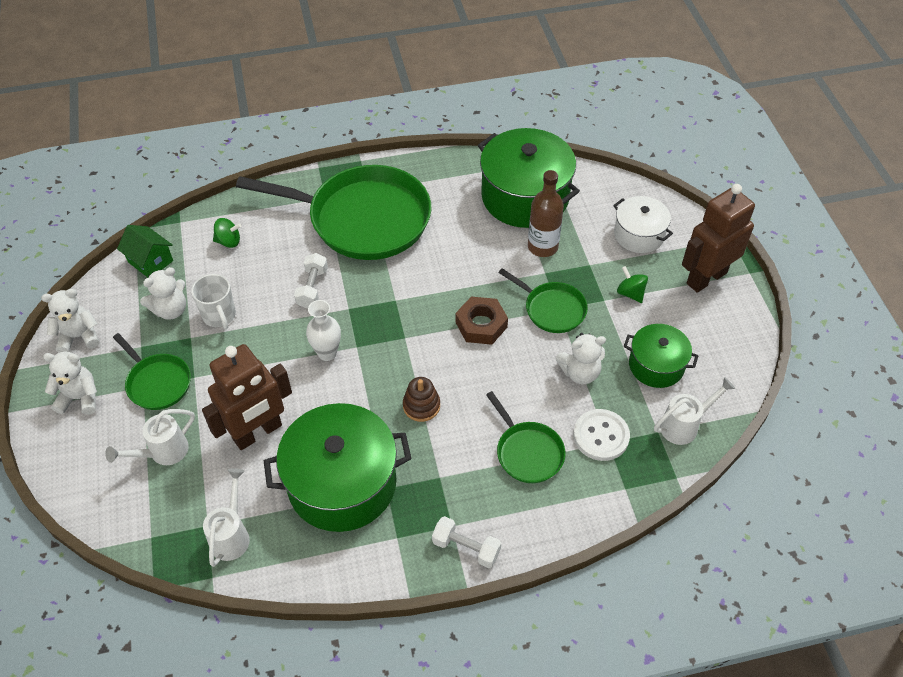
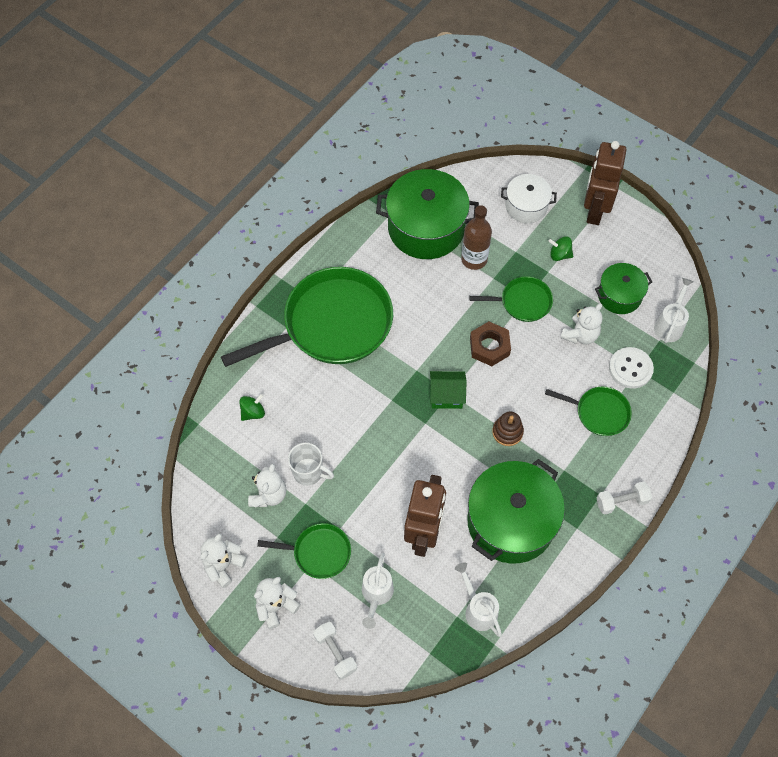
camera: 40 degrees left, 10 degrees up
green house [117,225,173,278] -> green house moved to [430,371,467,409]
white dumbbell [294,253,328,308] -> white dumbbell moved to [313,622,357,680]
white vase [306,300,341,361] -> none

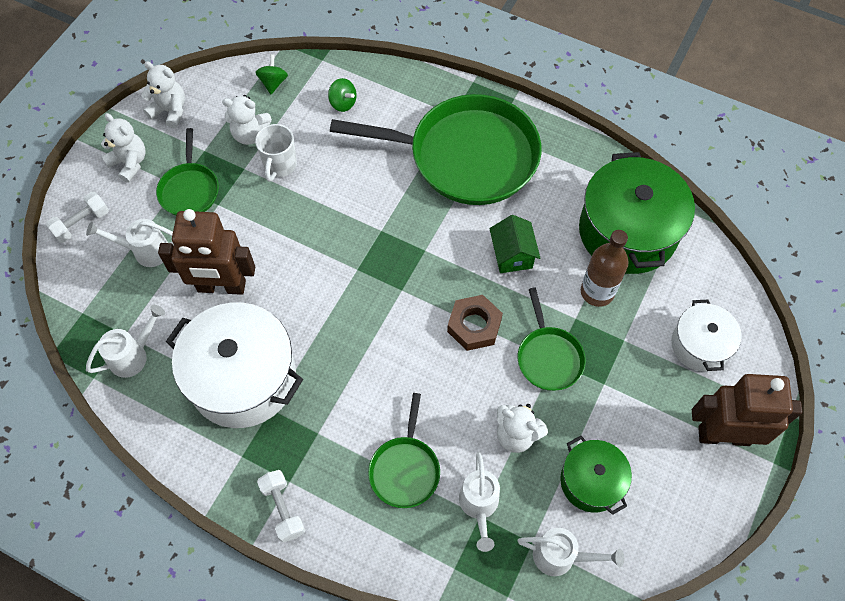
camera: 80 degrees right, 0 degrees up
green pan [221,267,393,367] -> green pan turned 45 degrees counterclockwise [330,94,541,205]
green house [430,371,467,409] -> green house moved to [489,215,540,273]
green pot [467,459,565,564] -> white pot [166,302,303,428]
brown stacking toy [492,412,524,446] -> none
green spinning top [549,236,573,261] -> green spinning top moved to [255,54,288,94]
white button [609,347,654,389] -> white watering can [459,452,500,552]

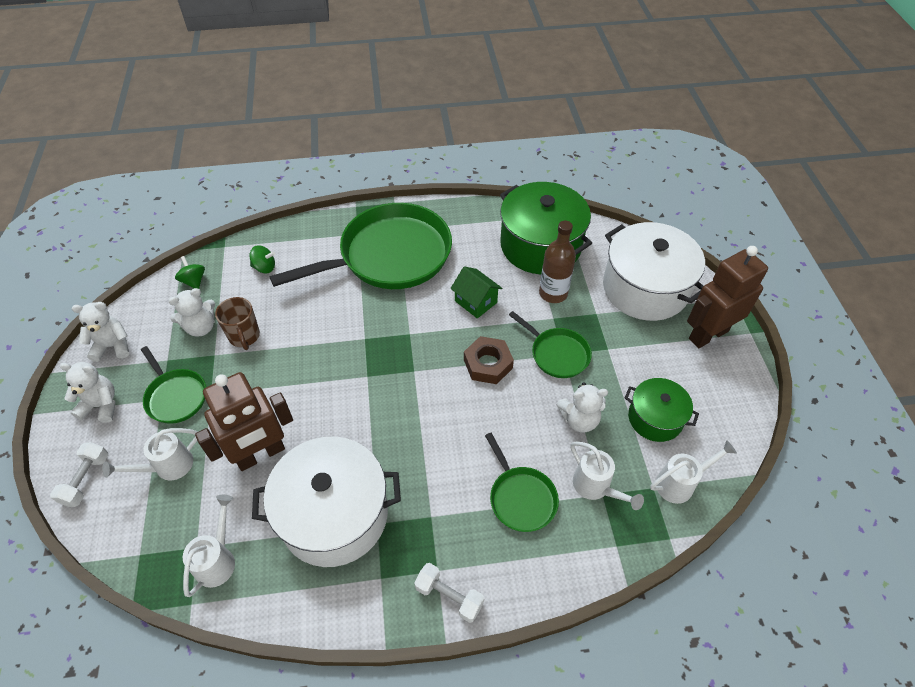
camera: 35 degrees left, 10 degrees down
white mug [255,124,297,182] -> brown mug [215,297,260,350]
white pot [671,300,742,372] -> white pot [603,222,705,321], size x1.80

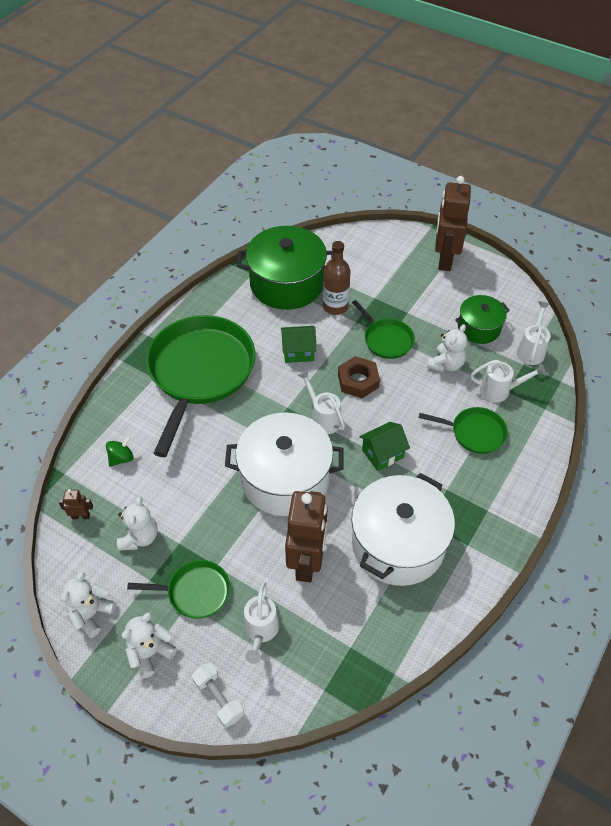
camera: 50 degrees left, 0 degrees up
green spinning top [175,256,205,289] -> brown robot [59,489,93,519]
white watering can [183,495,235,597] -> white watering can moved to [298,370,345,434]
brown mug [215,297,260,350] -> none
white dumbbell [414,563,484,623] -> none
green pan [509,311,592,378] -> green pan turned 60 degrees clockwise [352,300,415,359]
white pot [603,222,705,321] -> white pot moved to [225,412,344,516]
none -> green house [359,422,410,471]

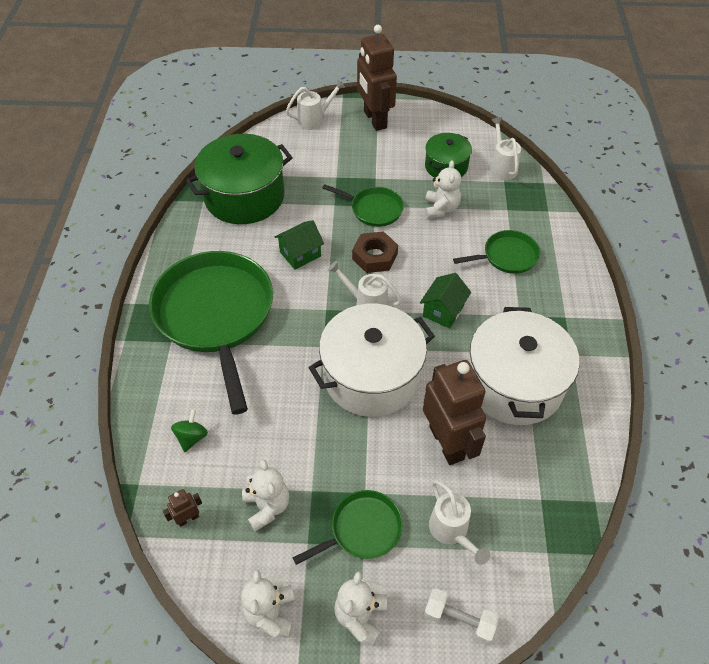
camera: 30 degrees left, 0 degrees up
brown bottle [323,241,350,315] -> none
white watering can [470,360,546,402] -> white watering can moved to [286,80,345,130]

